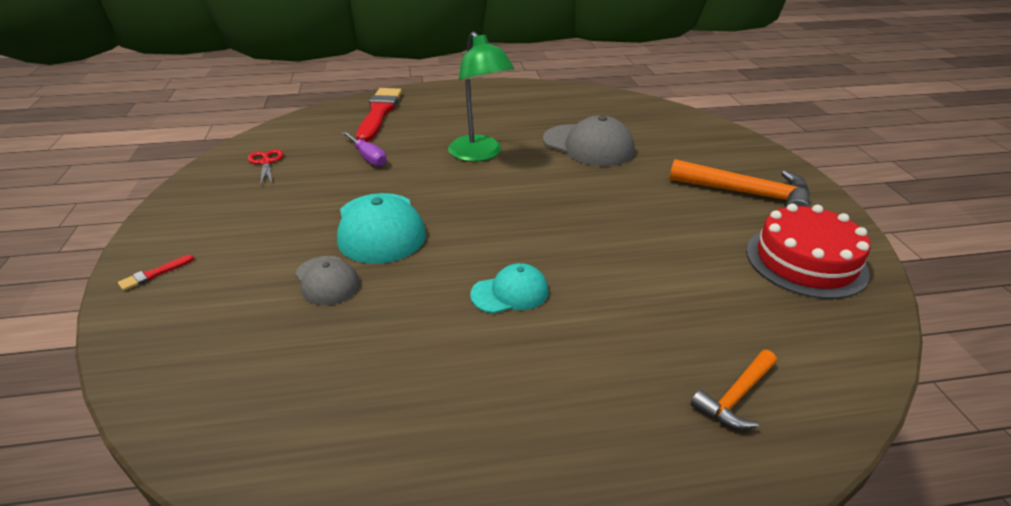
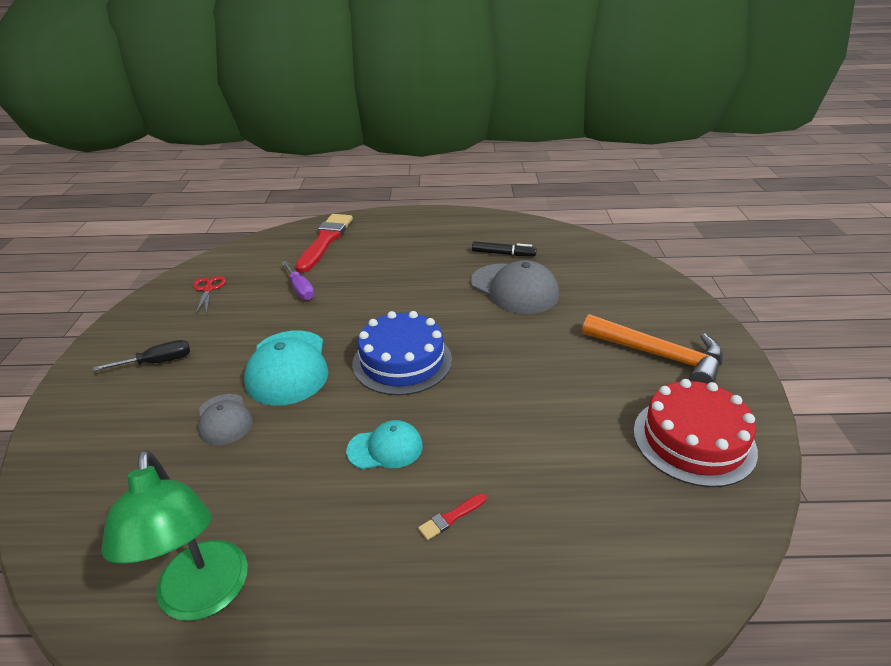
camera: 10 degrees right, 0 degrees up
red brush [118,255,194,291] -> red brush moved to [418,493,486,540]
green lamp [448,31,514,162] -> green lamp moved to [101,450,248,621]
orange hammer [691,350,777,429] -> none
none -> black screwdriver [93,340,190,371]
none -> blue cake [352,311,452,395]
none -> black marker [472,241,537,256]

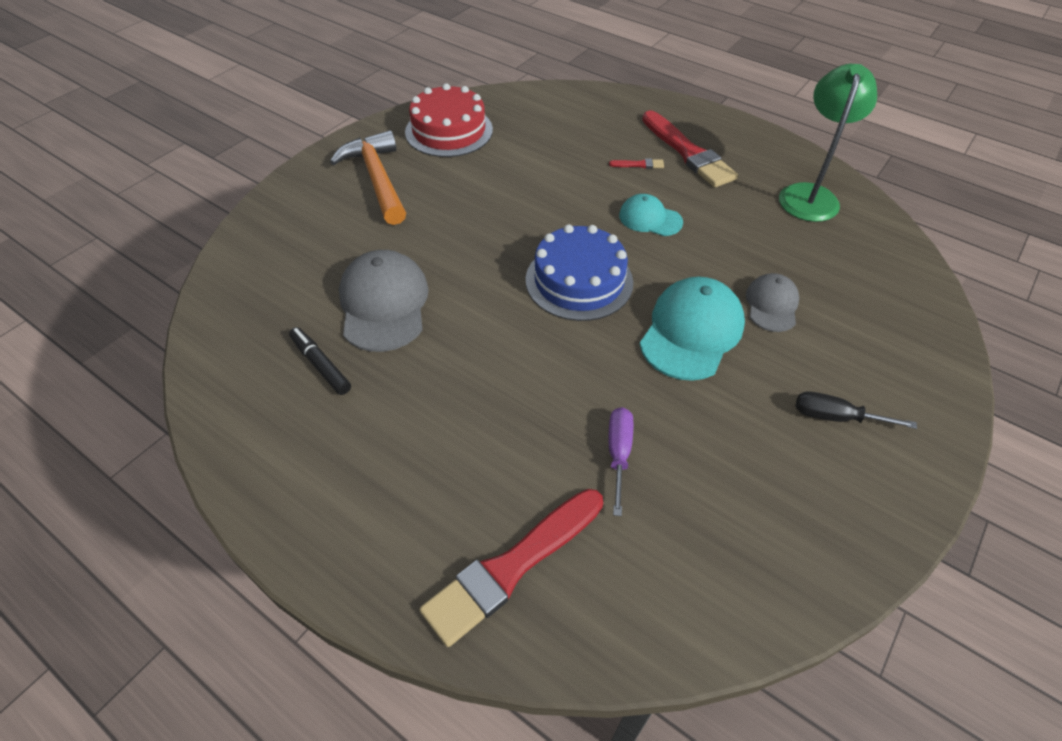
camera: 145 degrees left, 15 degrees up
red scissors [193,276,226,313] -> none
none -> red brush [642,110,738,187]

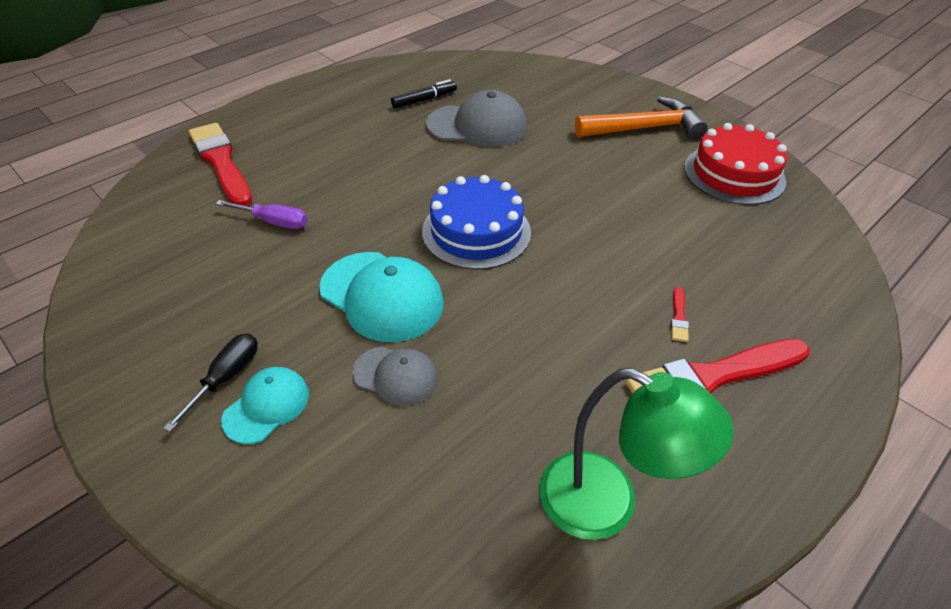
camera: 100 degrees right, 5 degrees down
turquoise cap [619,194,683,236] -> turquoise cap moved to [221,367,309,444]

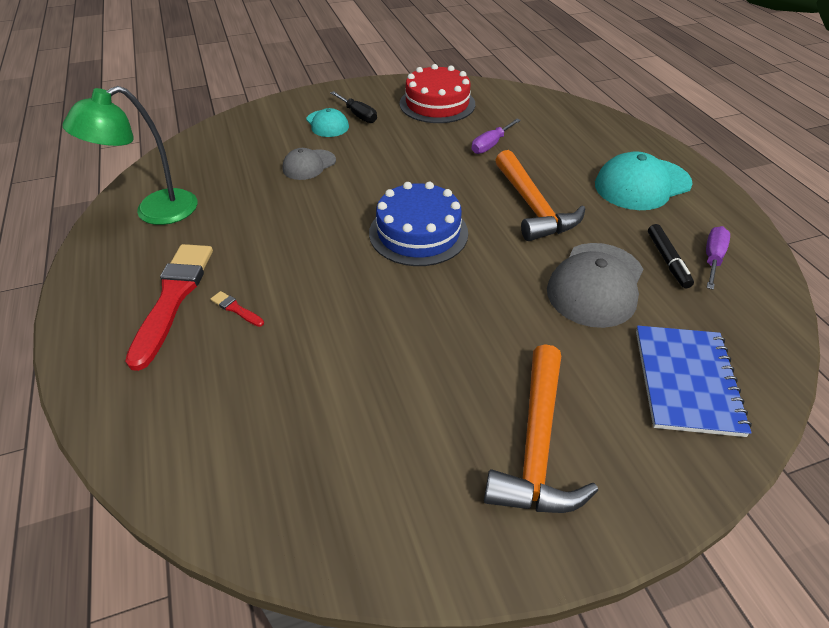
camera: 115 degrees right, 0 degrees up
red brush [189,123,252,206] -> none
turquoise cap [319,252,444,342] -> turquoise cap moved to [595,151,693,210]
red cake [684,123,788,205] -> red cake moved to [400,64,475,123]
none -> orange hammer [495,150,585,241]
none -> blue notebook [636,326,752,437]
none -> purple screwdriver [706,226,730,290]

